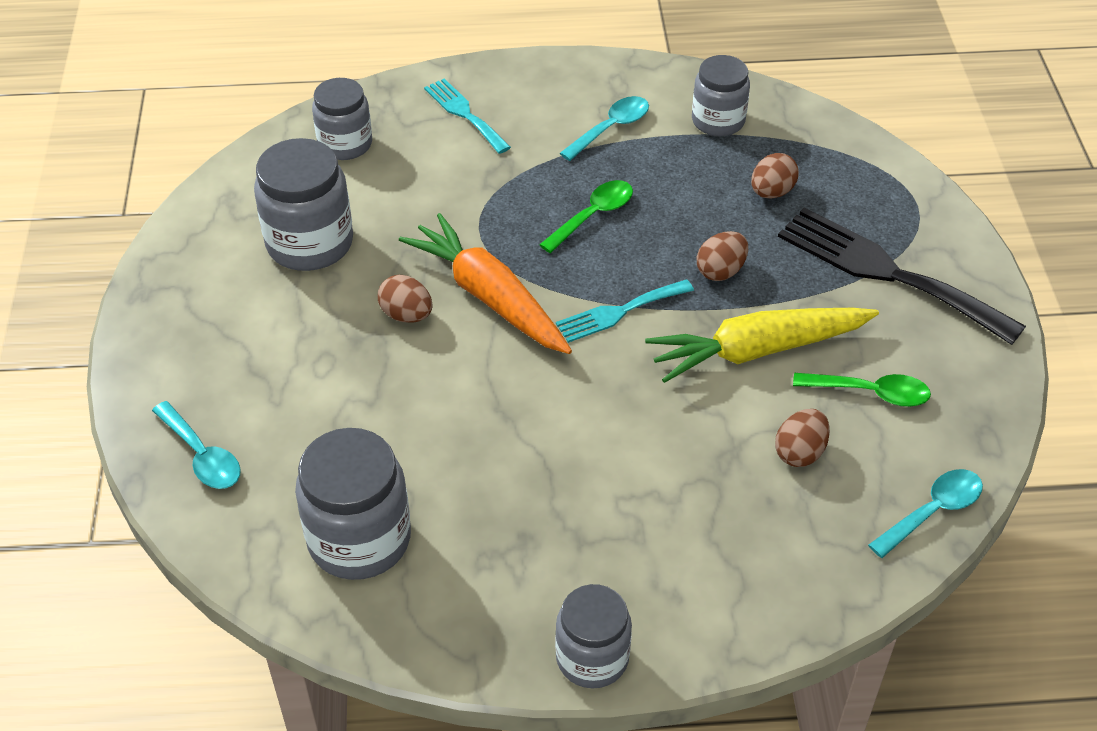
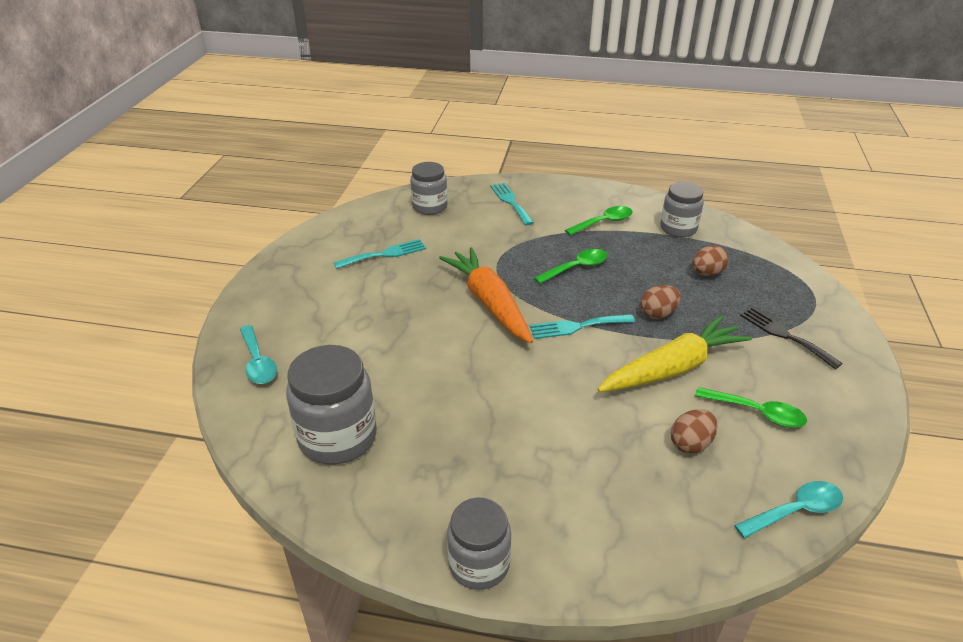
camera: 15 degrees right, 10 degrees down
grey jar [254,138,353,271] -> turquoise fork [334,239,426,269]
brown egg [378,275,433,323] -> none
turquoise spoon [560,96,649,161] -> green spoon [565,206,633,236]
yellow carrot [645,308,879,383] -> yellow carrot turned 150 degrees clockwise [597,315,752,392]
black fork [778,208,1026,345] -> black fork [740,307,843,369], size x0.55

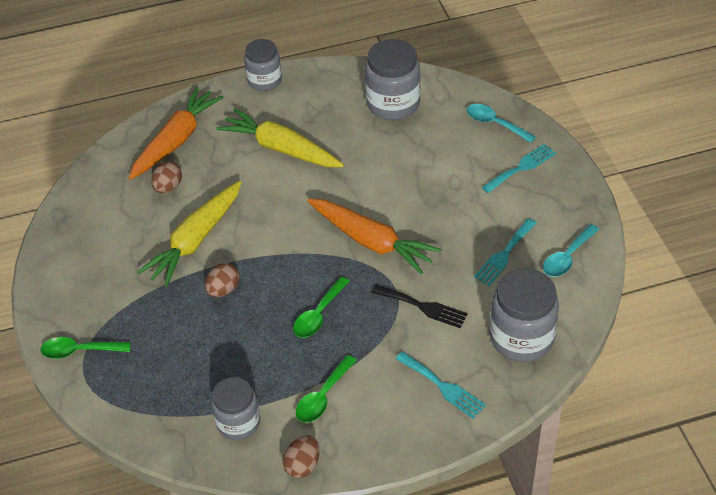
camera: 155 degrees right, 10 degrees up
grey jar [410,162,447,215] -> grey jar [490,269,559,362], size x1.51
turquoise fork [530,314,635,339] -> turquoise fork moved to [482,144,556,193]
brown egg [692,245,729,276] -> brown egg moved to [283,435,320,478]
green spoon [695,387,807,428] -> green spoon moved to [40,337,131,359]
turquoise spoon [734,481,843,539] -> turquoise spoon moved to [543,224,599,277]
black fork [740,307,843,369] -> black fork moved to [371,285,468,328]
none -> orange carrot [129,87,224,180]
none -> yellow carrot [217,108,344,167]

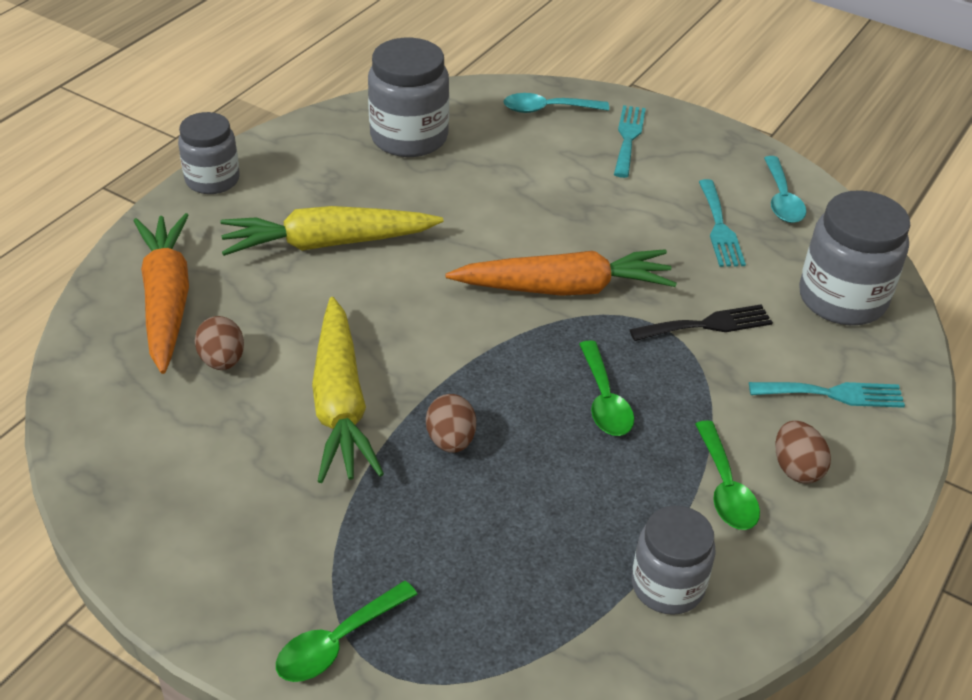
camera: 45 degrees left, 5 degrees down
brown egg [283,435,320,478] -> brown egg moved to [776,420,831,484]

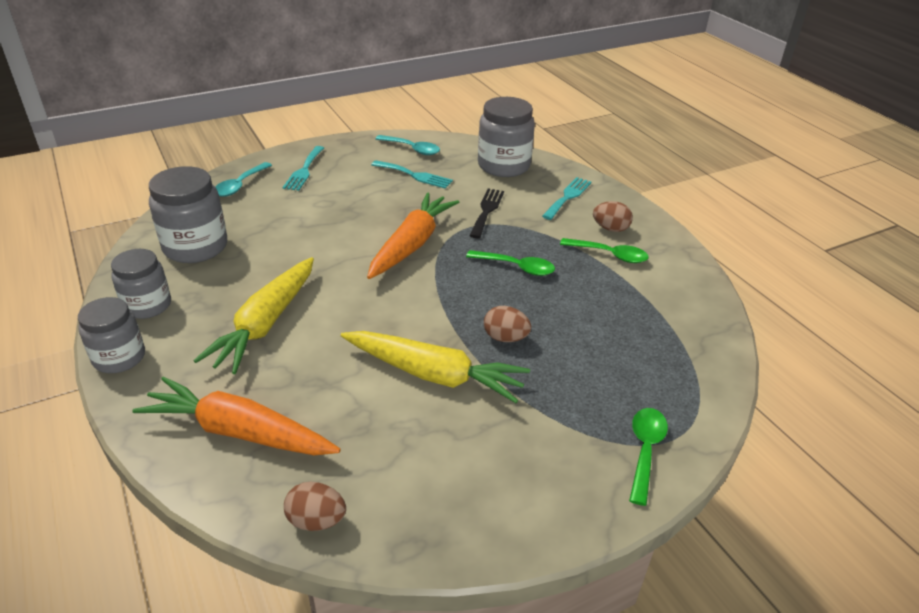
camera: 60 degrees left, 5 degrees down
brown egg [195,316,244,370] -> brown egg moved to [284,482,346,531]
green spoon [276,581,417,682] -> green spoon turned 150 degrees counterclockwise [629,408,668,506]
turquoise fork [614,105,646,178] -> turquoise fork turned 120 degrees counterclockwise [283,146,324,191]
grey jar [632,505,716,615] -> grey jar moved to [111,249,171,319]

